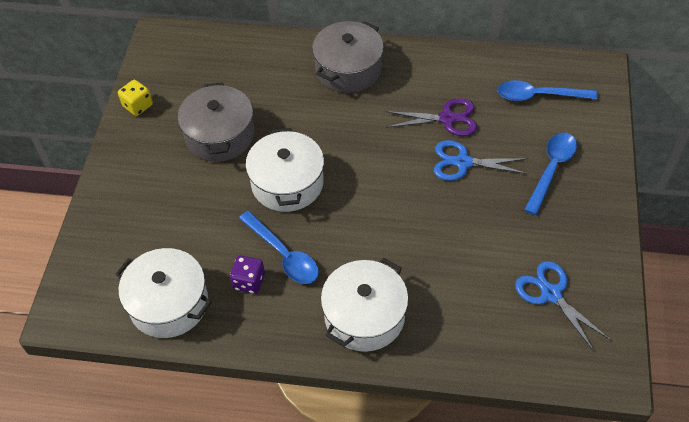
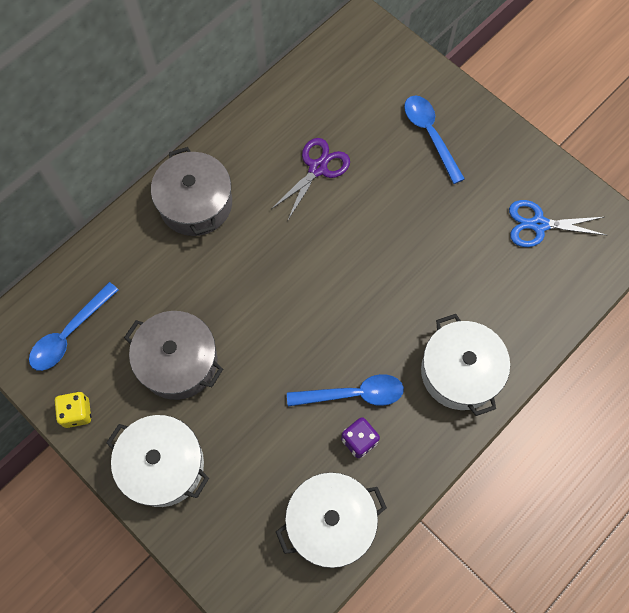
camera: 55 degrees left, 15 degrees up
white pot [245,128,324,212] -> white pot moved to [106,415,209,507]
blue scissors [434,140,529,181] -> none
blue spoon [497,80,598,101] -> blue spoon moved to [29,282,119,371]

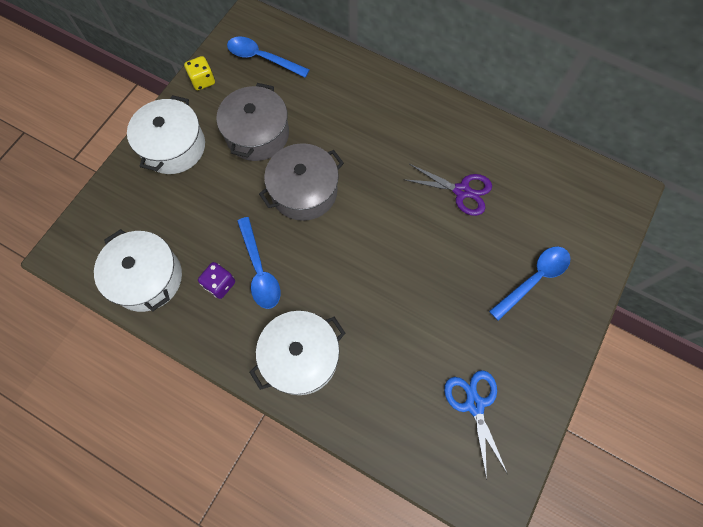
camera: 75 degrees right, 0 degrees up
grey pot [151,147,232,236] -> grey pot moved to [259,143,344,221]

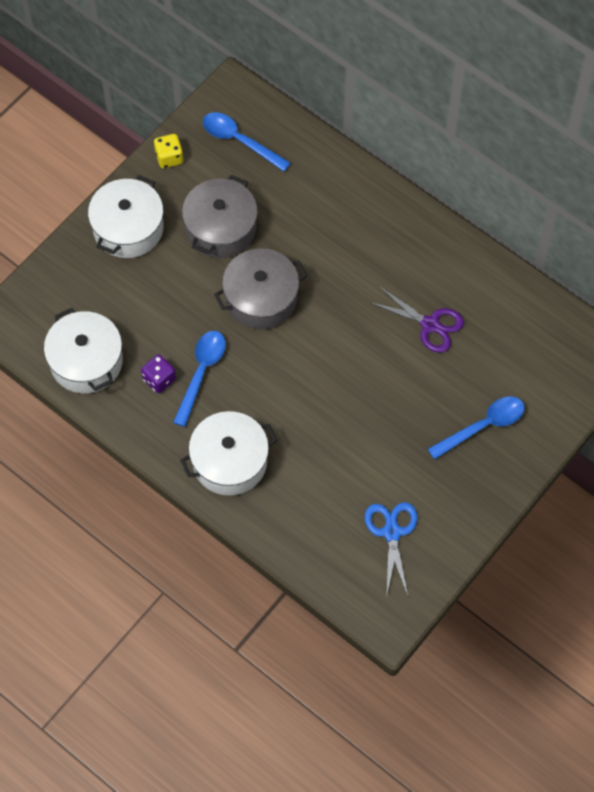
camera: 10 degrees right, 5 degrees down
blue spoon [237,217,281,309] -> blue spoon turned 150 degrees counterclockwise [173,331,226,427]

